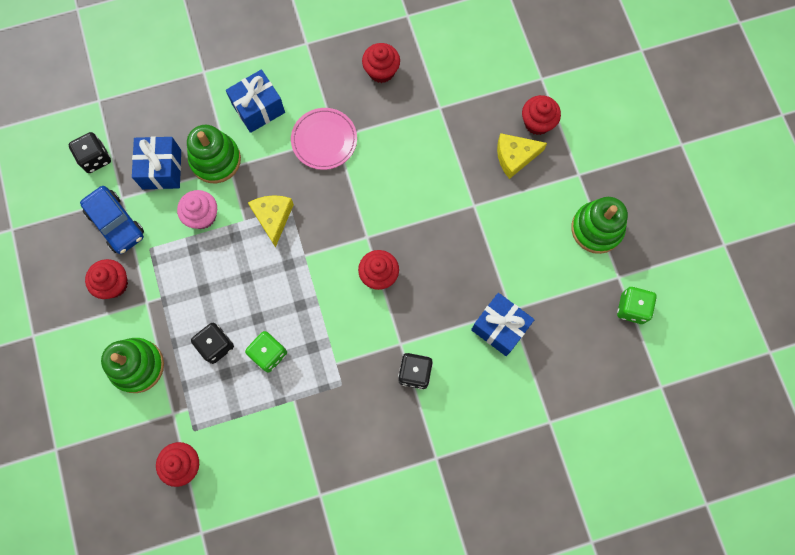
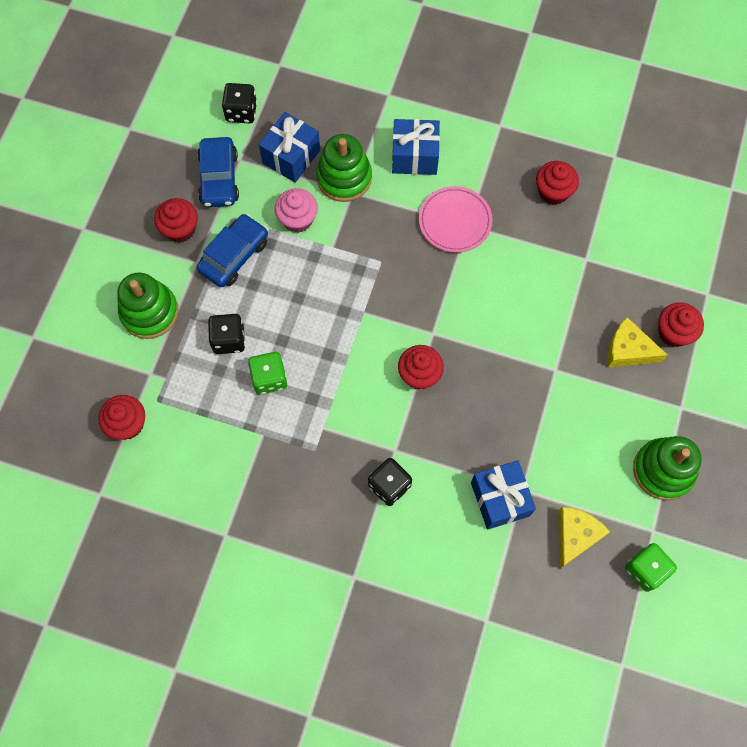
camera: 35 degrees right, 5 degrees down
yellow cheese [248,195,294,248] -> yellow cheese moved to [558,507,610,568]
none -> blue car [197,214,268,287]

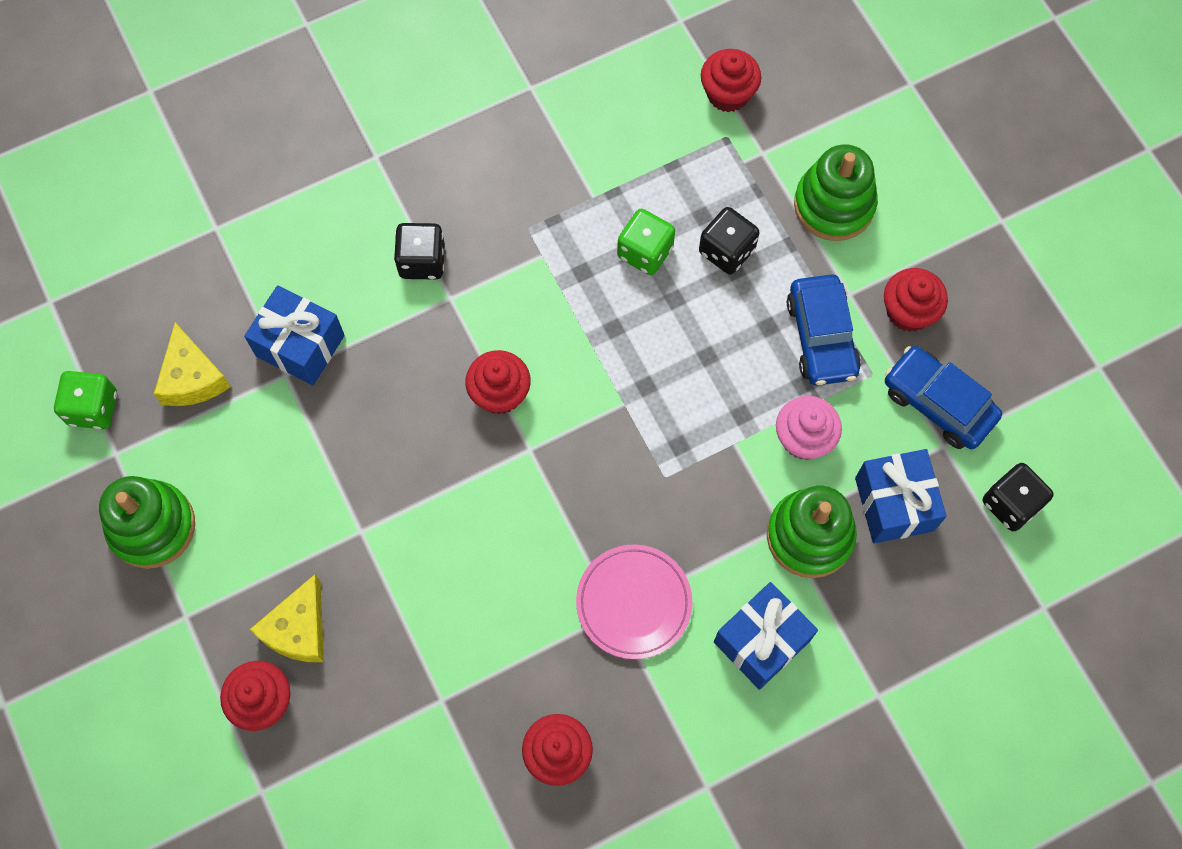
camera: 135 degrees right, 0 degrees up
yellow cheese [607,317,668,367] -> yellow cheese turned 135 degrees clockwise [250,574,324,662]

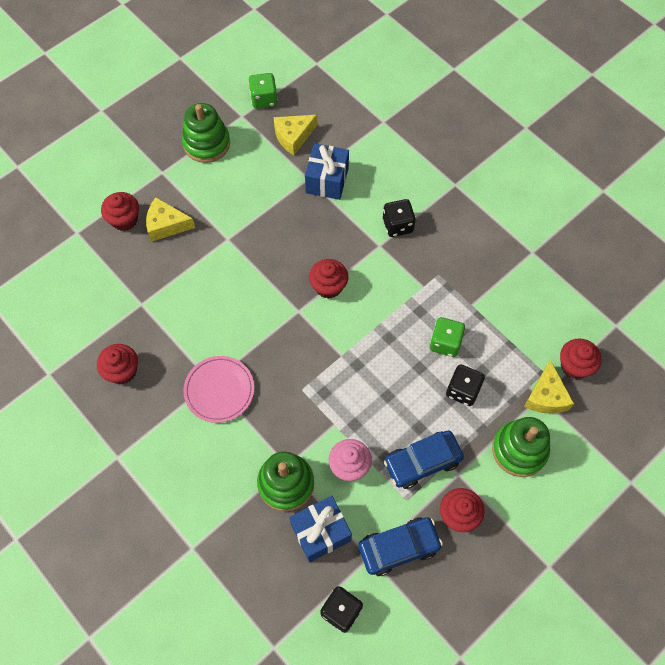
camera: 75 degrees right, 5 degrees down
blue gift [714,582,818,690] -> none
blue car [885,346,1002,449] -> blue car turned 45 degrees clockwise [359,517,443,576]
none -> yellow cheese [524,360,574,414]

